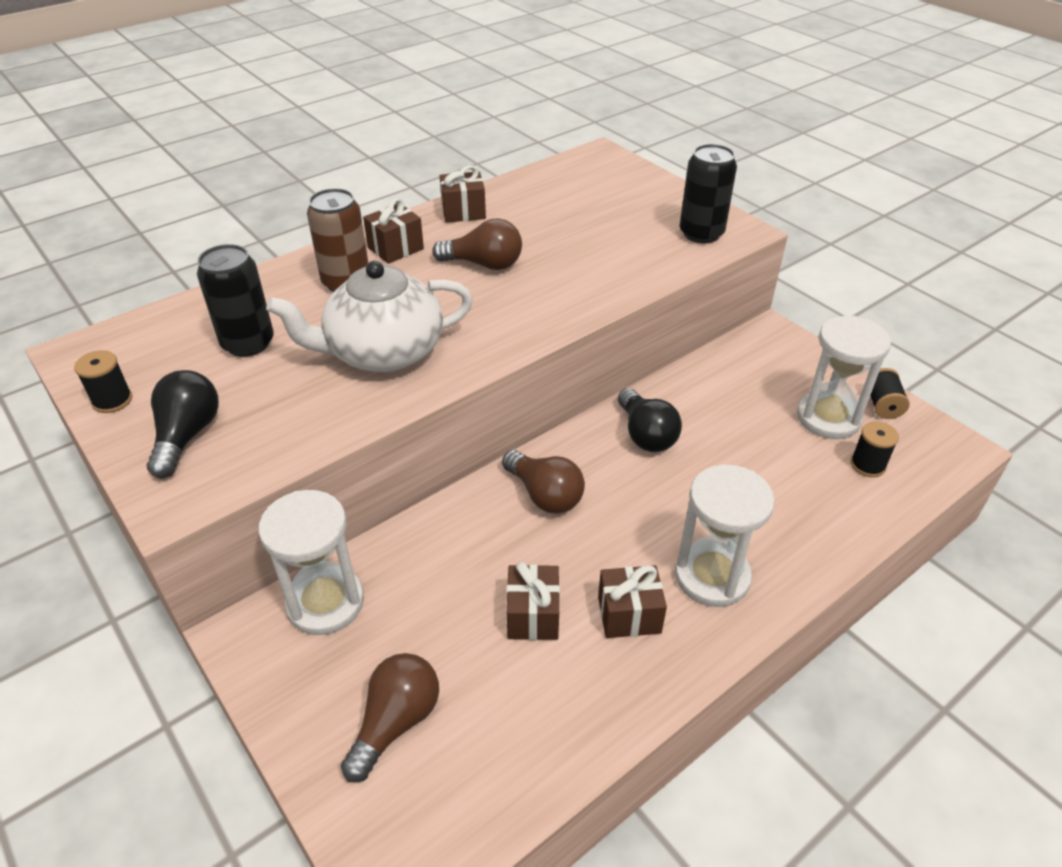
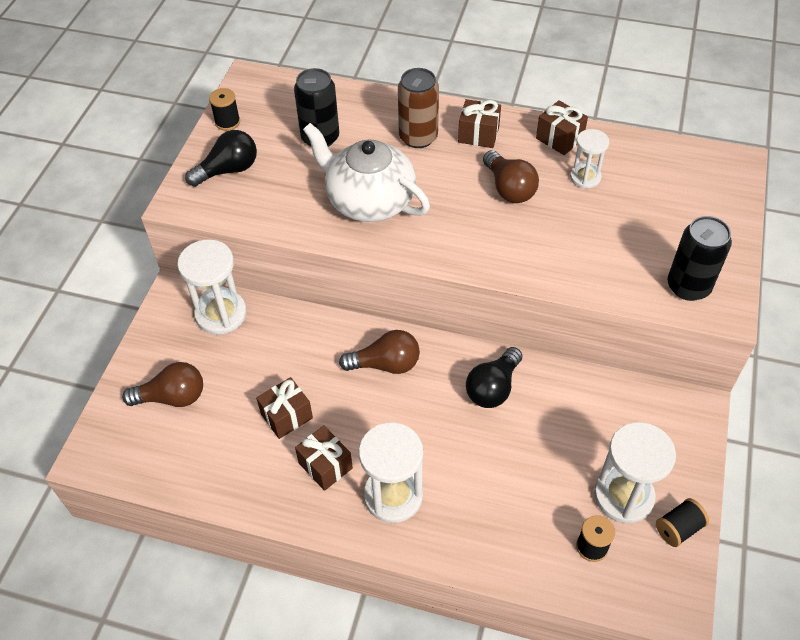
camera: 55 degrees right, 10 degrees up
brown light bulb [502,450,585,514] -> brown light bulb turned 105 degrees counterclockwise [339,330,420,374]
none -> white hourglass [570,129,609,188]

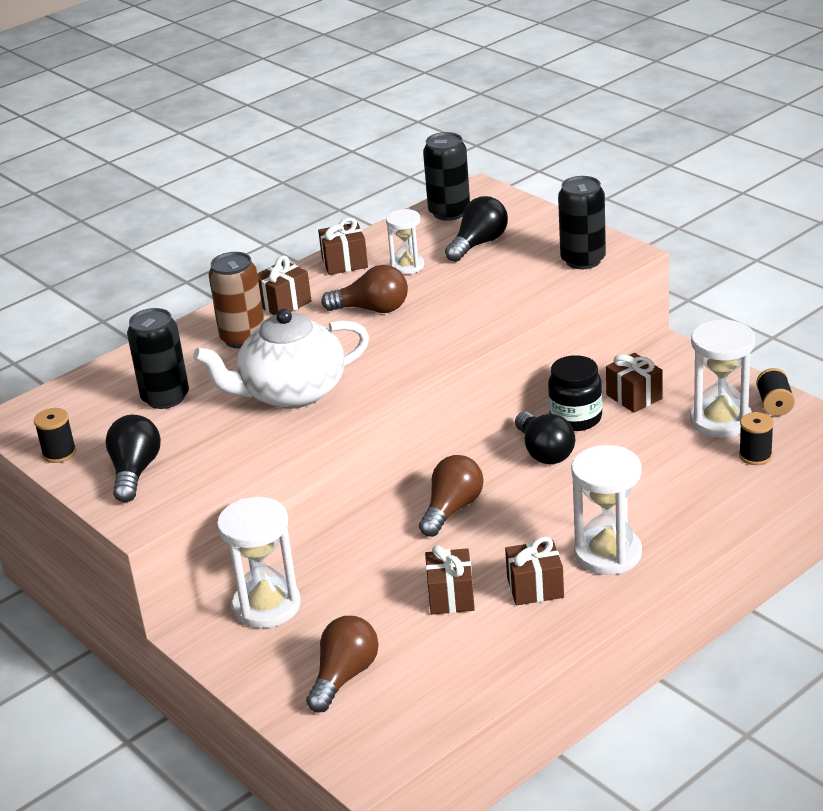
camera: 55 degrees left, 20 degrees down
none -> black can [423,132,470,221]
none -> black light bulb [445,196,508,262]
none -> black jar [548,355,602,431]
none -> brown gift [606,353,663,413]

